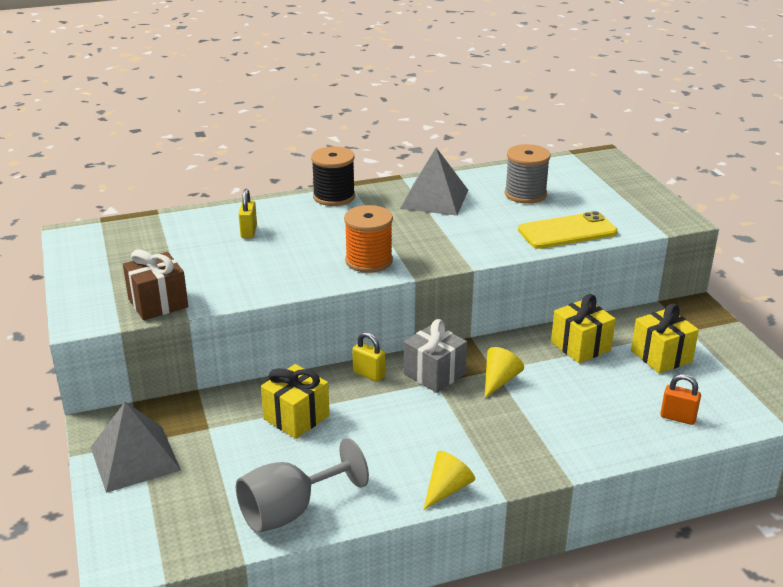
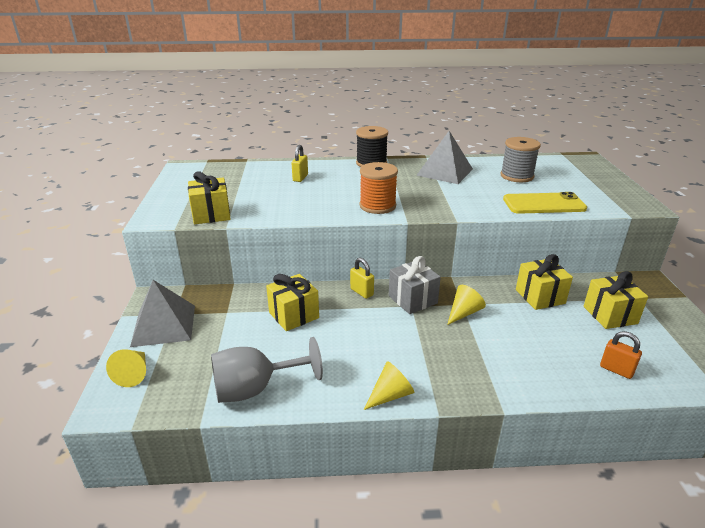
camera: 15 degrees right, 0 degrees up
brown gift [123,249,188,320] -> yellow gift [188,171,231,224]
none -> yellow cone [106,349,146,387]

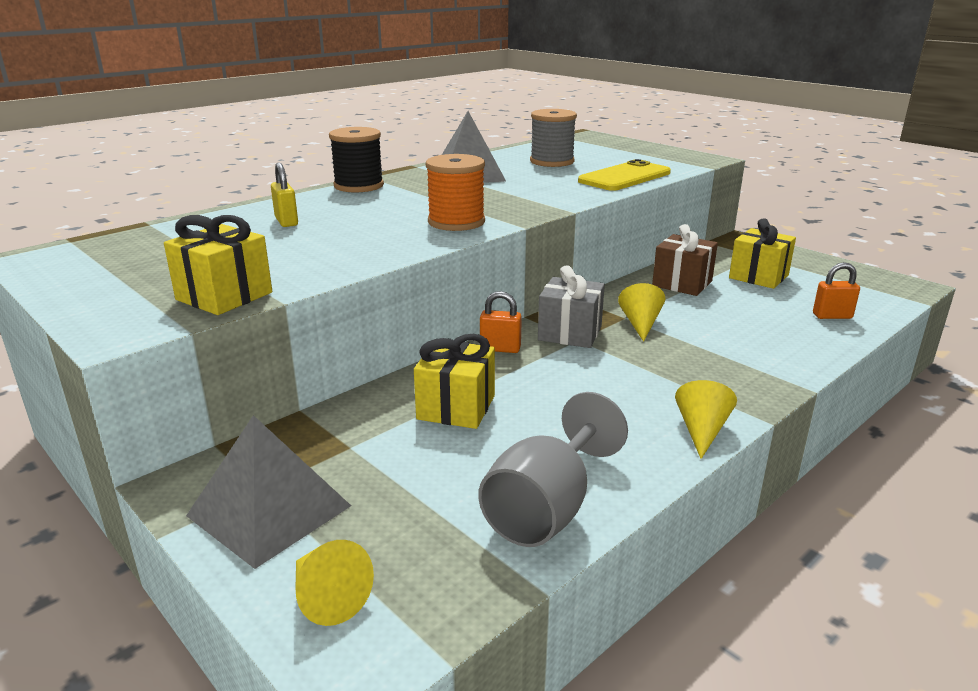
camera: 40 degrees left, 5 degrees down
yellow padlock [350,258,374,299] -> orange padlock [480,291,522,353]
yellow gift [516,254,573,310] -> brown gift [652,224,718,296]

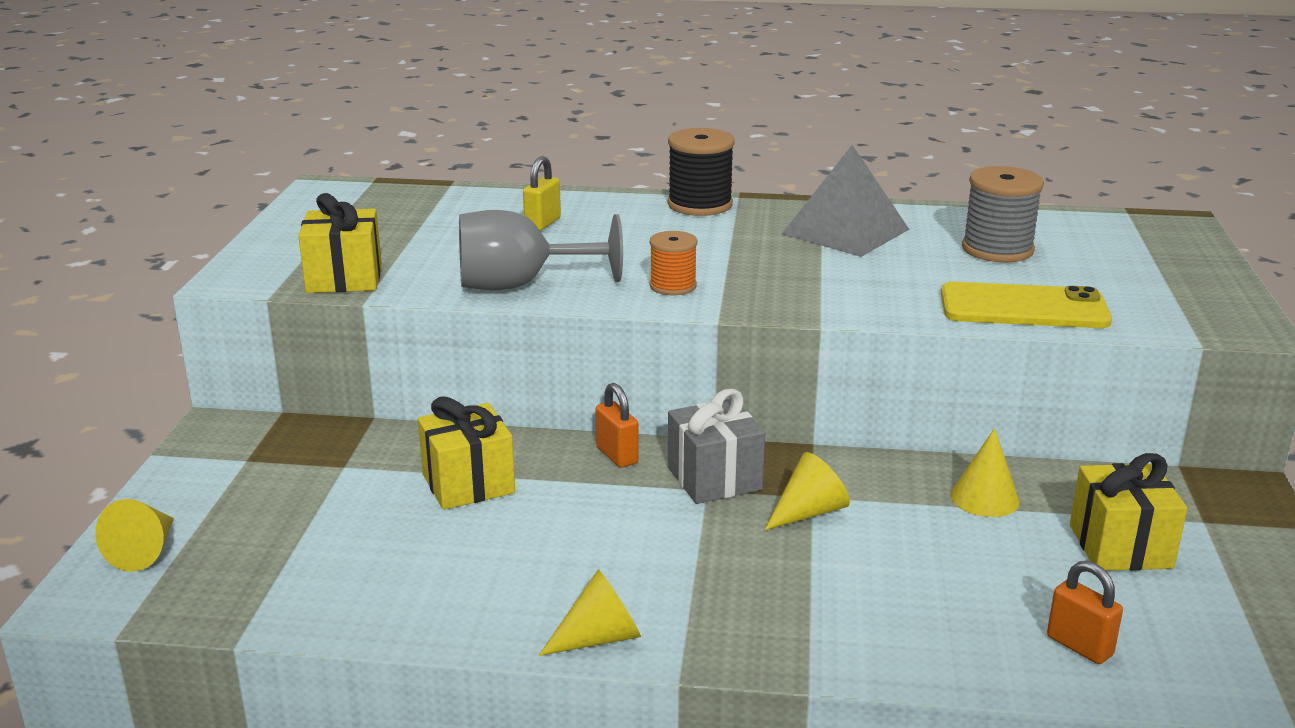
camera: 50 degrees right, 0 degrees up
grey pyramid [186,415,351,569] -> none
orange spool [426,154,485,231] -> orange spool [650,231,697,295], size x0.63
grey goblet [478,392,628,547] -> grey goblet moved to [459,210,623,290]
brown gift [652,224,718,296] -> yellow cone [951,428,1020,517]

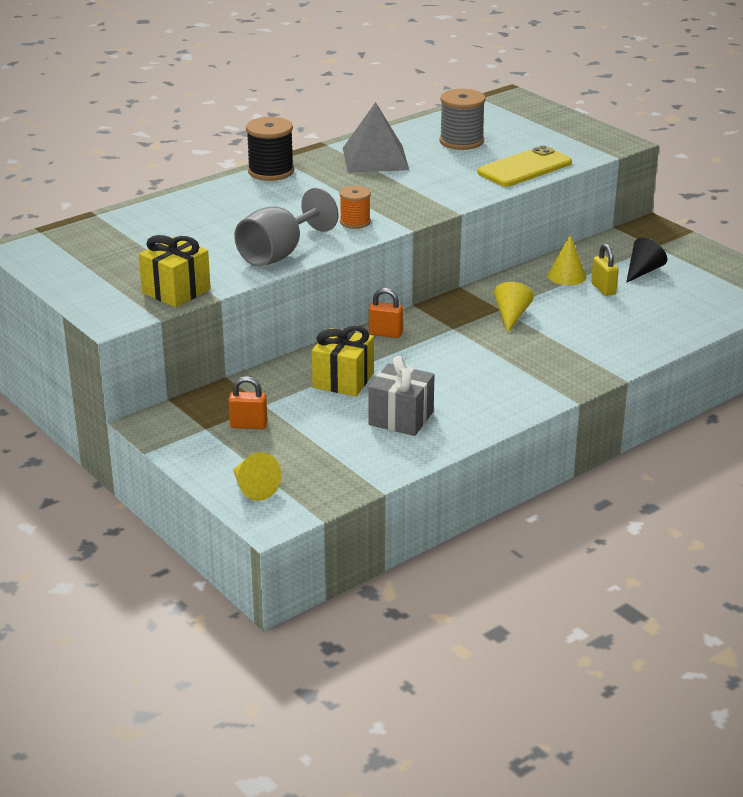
camera: 45 degrees left, 5 degrees up
yellow padlock [523,156,561,231] -> yellow padlock moved to [591,244,619,296]
yellow cone [539,569,641,656] -> none
grey gift [668,389,765,504] -> grey gift moved to [368,356,435,436]
orange padlock [1047,561,1123,664] -> orange padlock moved to [229,376,268,429]
yellow gift [1070,453,1188,571] -> black cone [626,237,667,283]

